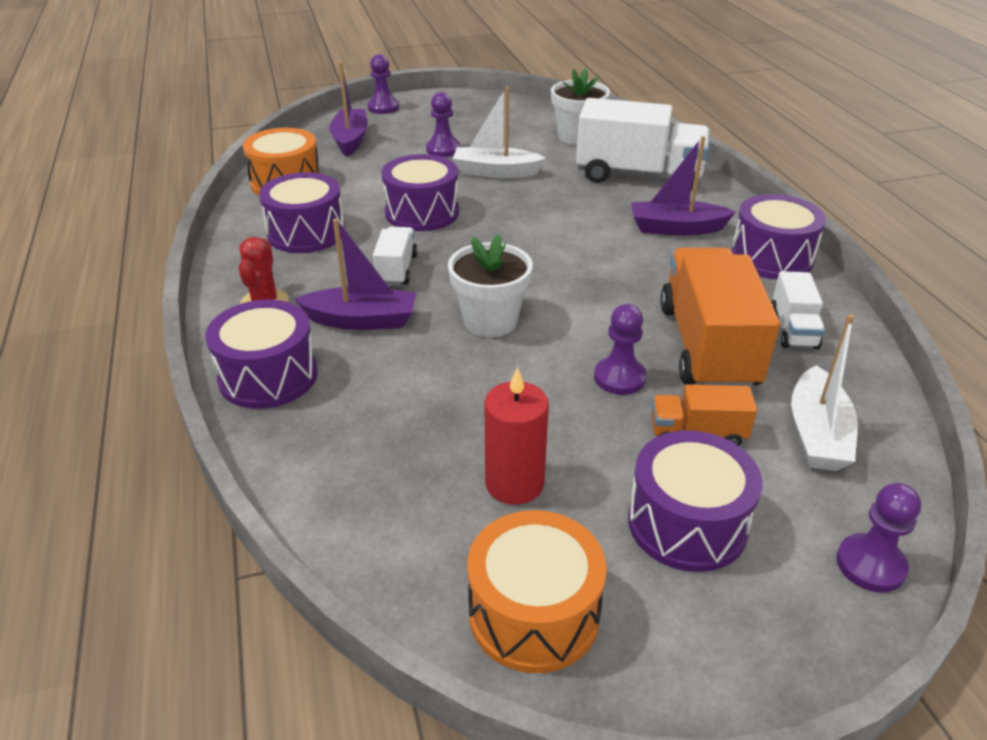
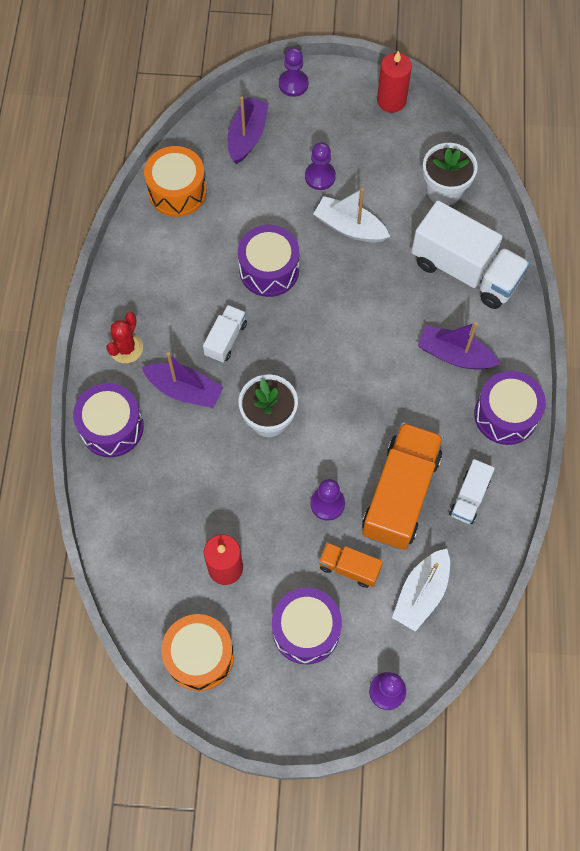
camera: 20 degrees right, 30 degrees up
purple drum [259,172,345,253] -> none
none -> red candle [377,51,412,113]

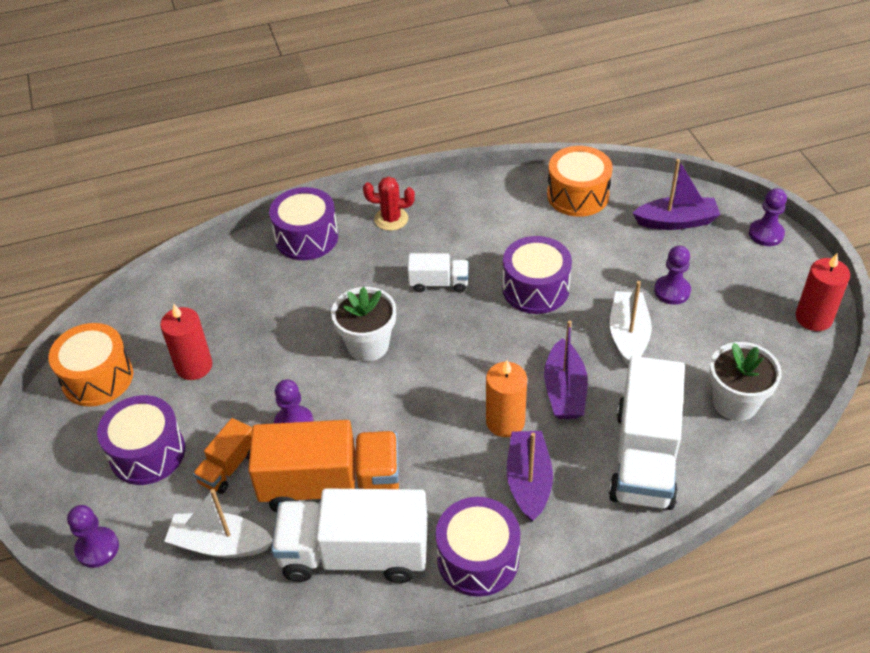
camera: 70 degrees right, 20 degrees down
purple boat [142,352,223,408] -> purple boat moved to [544,320,588,419]
orange truck [319,542,383,588] -> orange truck turned 150 degrees counterclockwise [193,418,252,494]
white truck [449,459,495,524] -> white truck [271,488,428,583], size x2.02
none -> orange candle [486,360,527,437]

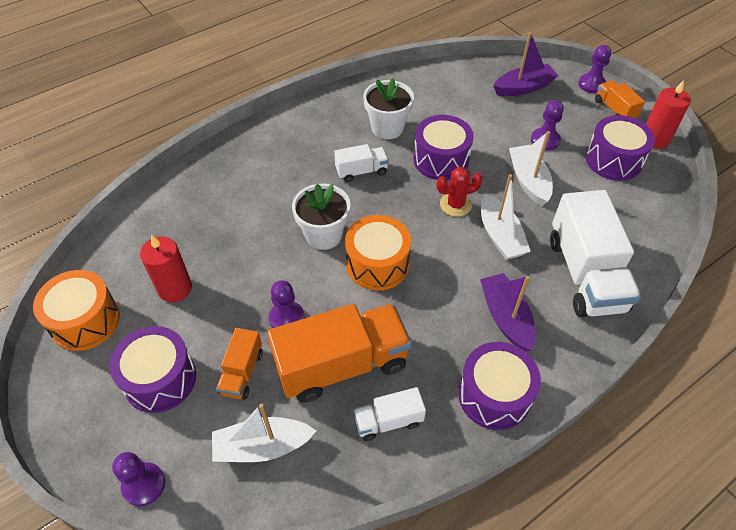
camera: 20 degrees left, 5 degrees up
purple drum [269,187,338,260] -> purple drum moved to [586,115,655,181]
white truck [271,488,428,583] -> white truck [353,387,426,441], size x0.49
red cactus [363,177,415,231] -> red cactus moved to [437,167,483,217]
orange candle [486,360,527,437] -> none
purple boat [544,320,588,419] -> white boat [481,174,531,260]
orange drum [547,146,613,217] -> orange drum moved to [345,215,411,291]
white flower pot [709,342,782,421] -> white flower pot moved to [363,78,414,139]
none -> orange truck [595,80,645,119]

